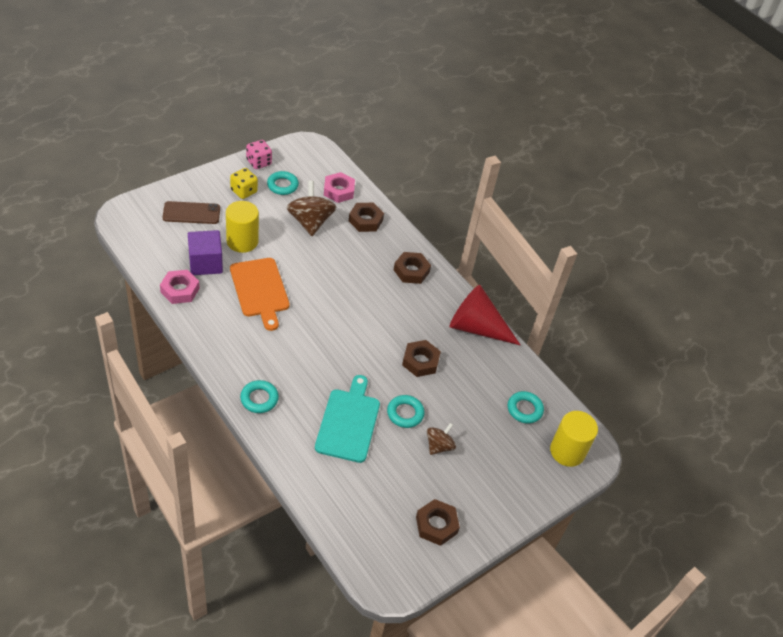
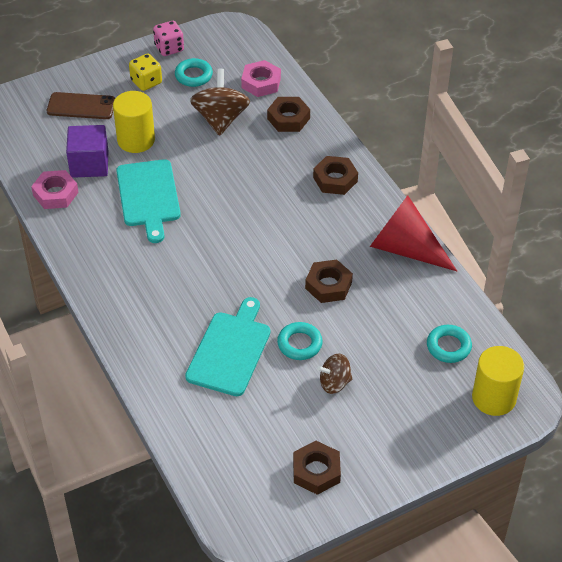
camera: 15 degrees right, 0 degrees up
orange cutting board [230,258,289,331] -> turquoise cutting board [116,159,181,243]
turquoise ring [240,380,279,413] -> none
brown spinning top [427,423,456,455] -> brown spinning top turned 150 degrees counterclockwise [317,354,352,394]

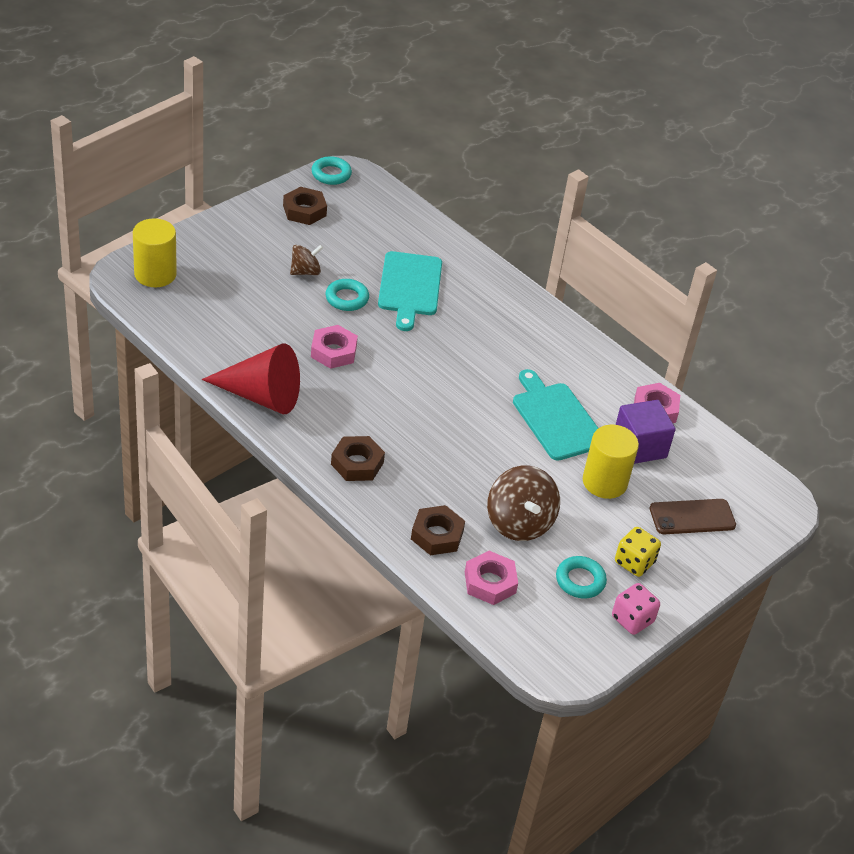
camera: 160 degrees right, 5 degrees down
brown nut [305,260,353,303] -> pink nut [311,325,358,369]
turquoise ring [427,325,472,363] -> turquoise ring moved to [311,156,352,185]

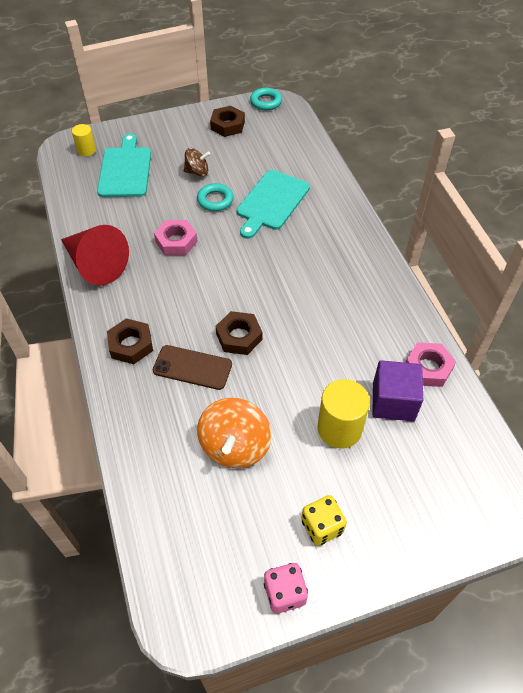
camera: 30 degrees right, 10 degrees up
yellow cylinder [133,218,177,287] -> yellow cylinder [72,124,96,156], size x0.57
brown nut [411,505,465,555] -> brown nut moved to [215,311,262,355]
pink nut [465,551,518,605] -> none
brown spinning top [487,465,560,541] -> orange spinning top [197,398,272,468]
turquoise cutting board [513,369,598,461] -> turquoise cutting board moved to [97,134,151,197]
turquoise ring [556,556,607,598] -> none
brown phone [650,499,736,534] -> brown phone moved to [153,345,232,390]

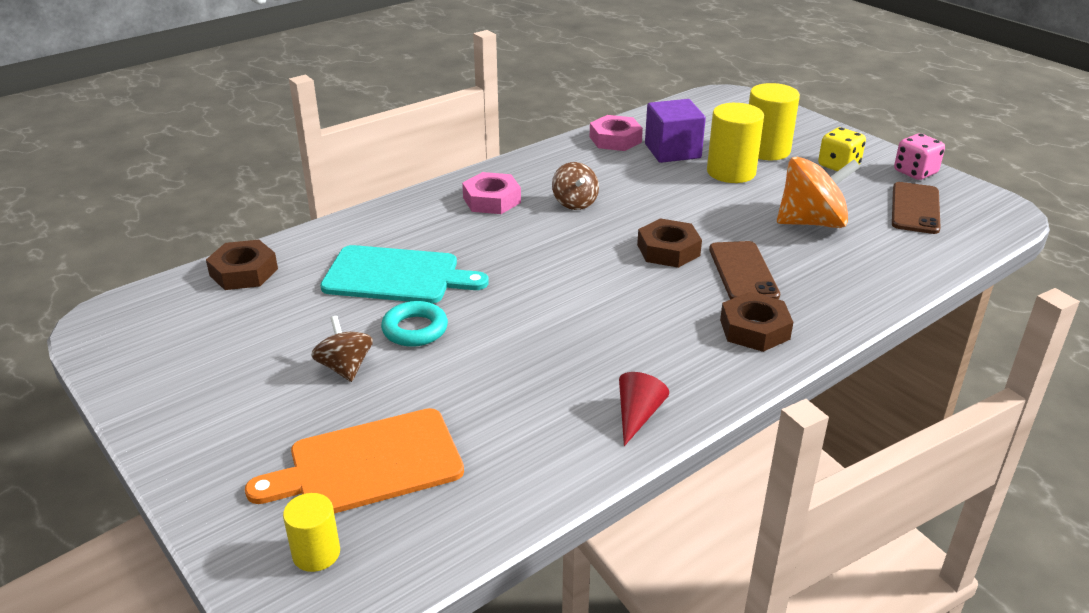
camera: 110 degrees left, 20 degrees down
red cone [61,225,129,285] -> red cone [619,372,669,446], size x0.47
turquoise cutting board [97,134,151,197] -> orange cutting board [245,408,464,514]
pink nut [154,220,198,255] -> pink nut moved to [462,172,521,214]
brown nut [210,106,245,137] -> brown nut moved to [206,240,278,290]
turquoise ring [250,88,282,110] -> none
none -> brown spinning top [552,162,599,210]
none -> yellow cylinder [749,83,800,160]
none -> brown phone [892,182,941,234]

